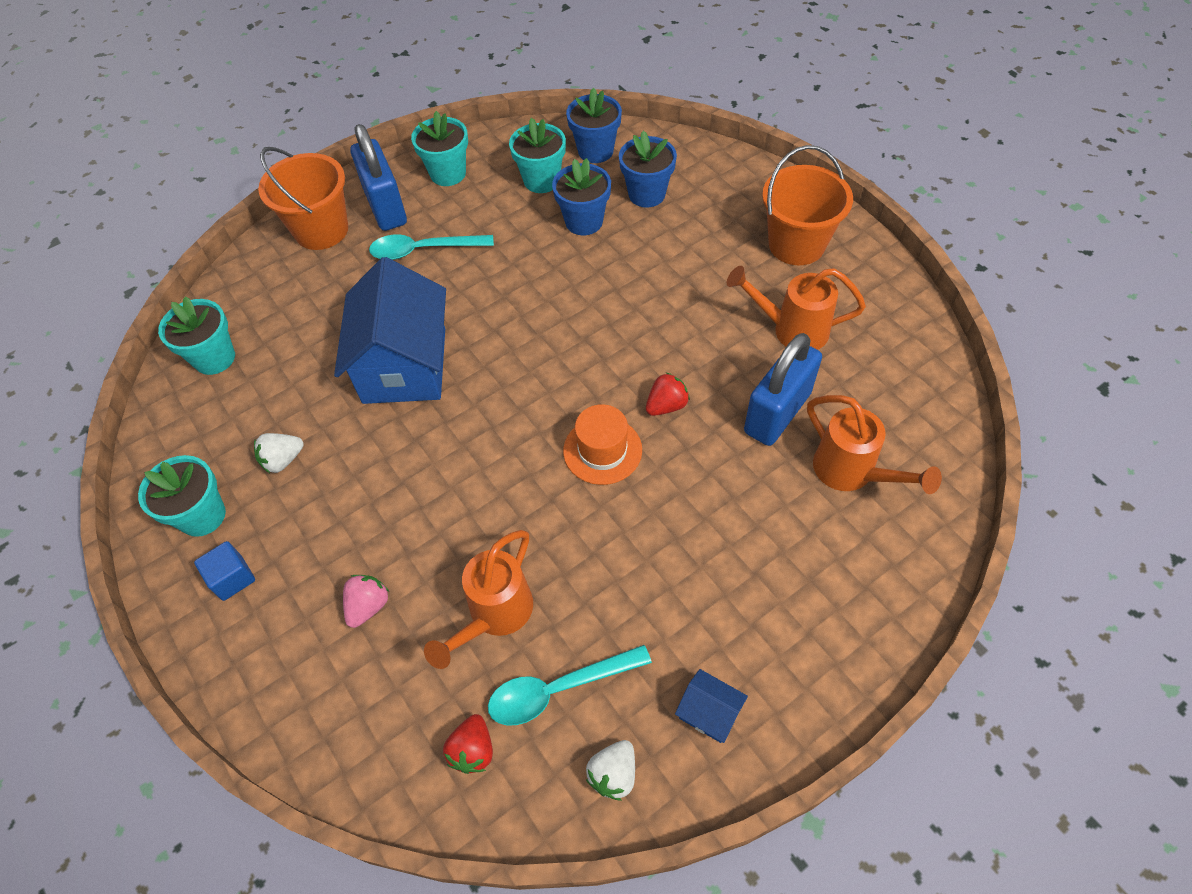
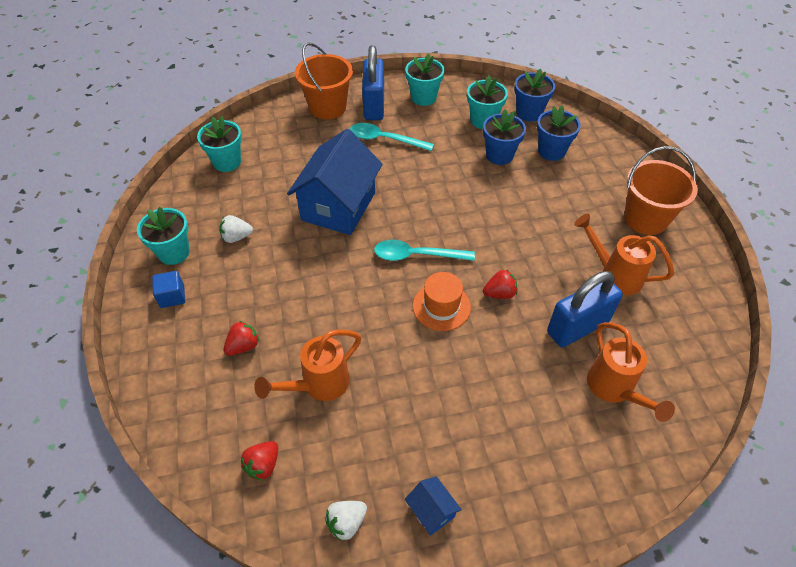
camera: 20 degrees right, 5 degrees down
pink strawberry [343,575,389,628] -> red strawberry [223,321,260,356]
turquoise spoon [488,645,652,725] -> turquoise spoon moved to [374,239,475,261]

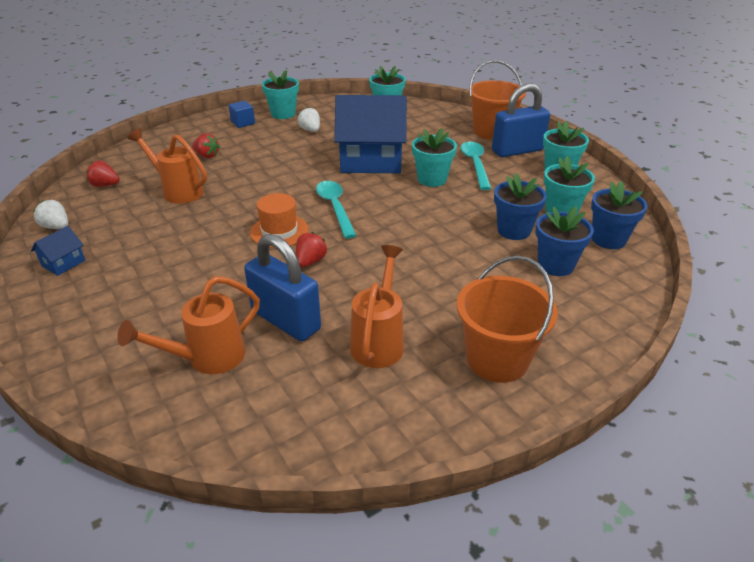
camera: 70 degrees right, 15 degrees down
red strawberry [483,270,517,299] -> red strawberry turned 120 degrees counterclockwise [296,232,327,267]
none -> turquoise flower pot [412,128,457,187]

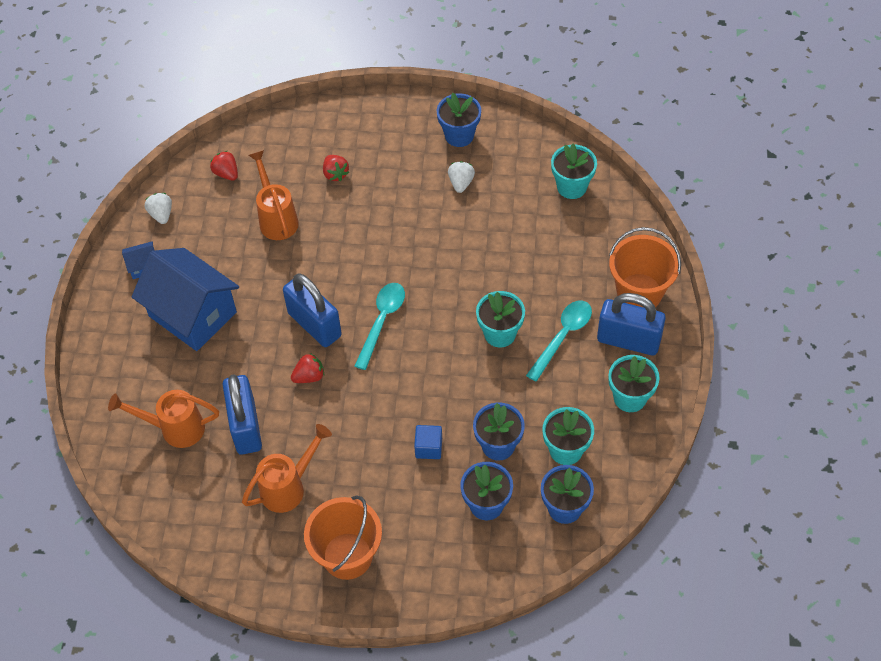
camera: 40 degrees right, 20 degrees up
blue cube [228,101,255,128] -> blue cube moved to [414,425,442,459]
orange hat [250,193,309,248] -> blue padlock [283,274,342,347]
turquoise flower pot [262,70,299,119] -> blue flower pot [437,93,481,147]
blue house [334,95,407,173] -> blue house moved to [132,248,239,351]

